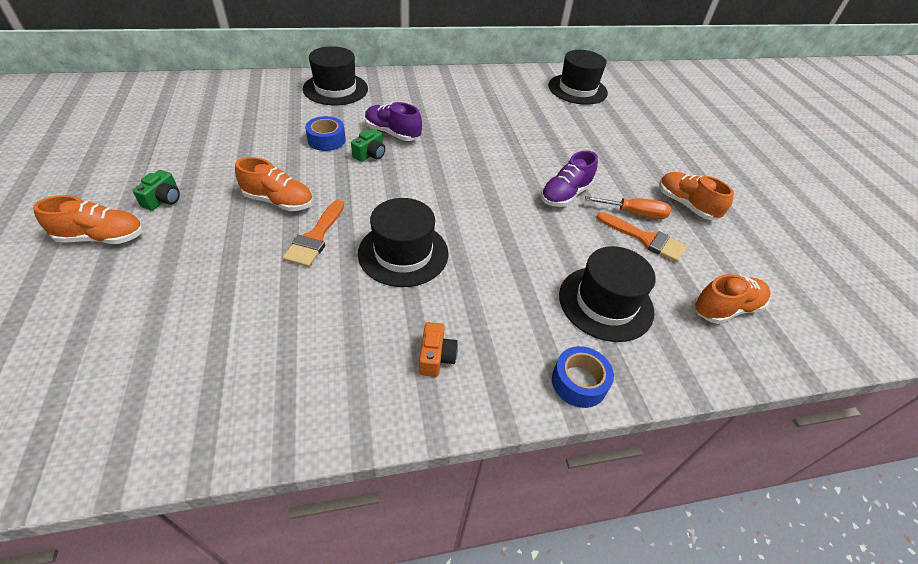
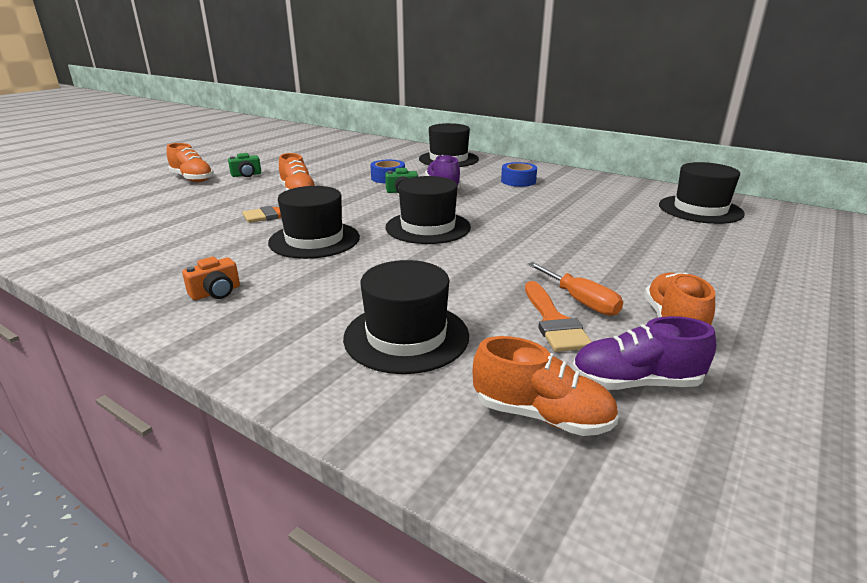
camera: 50 degrees right, 20 degrees down
purple shoe [541,150,598,207] -> purple shoe moved to [572,316,716,390]
blue tape [552,346,614,408] -> blue tape moved to [501,162,537,187]
none -> black hat [386,176,471,244]

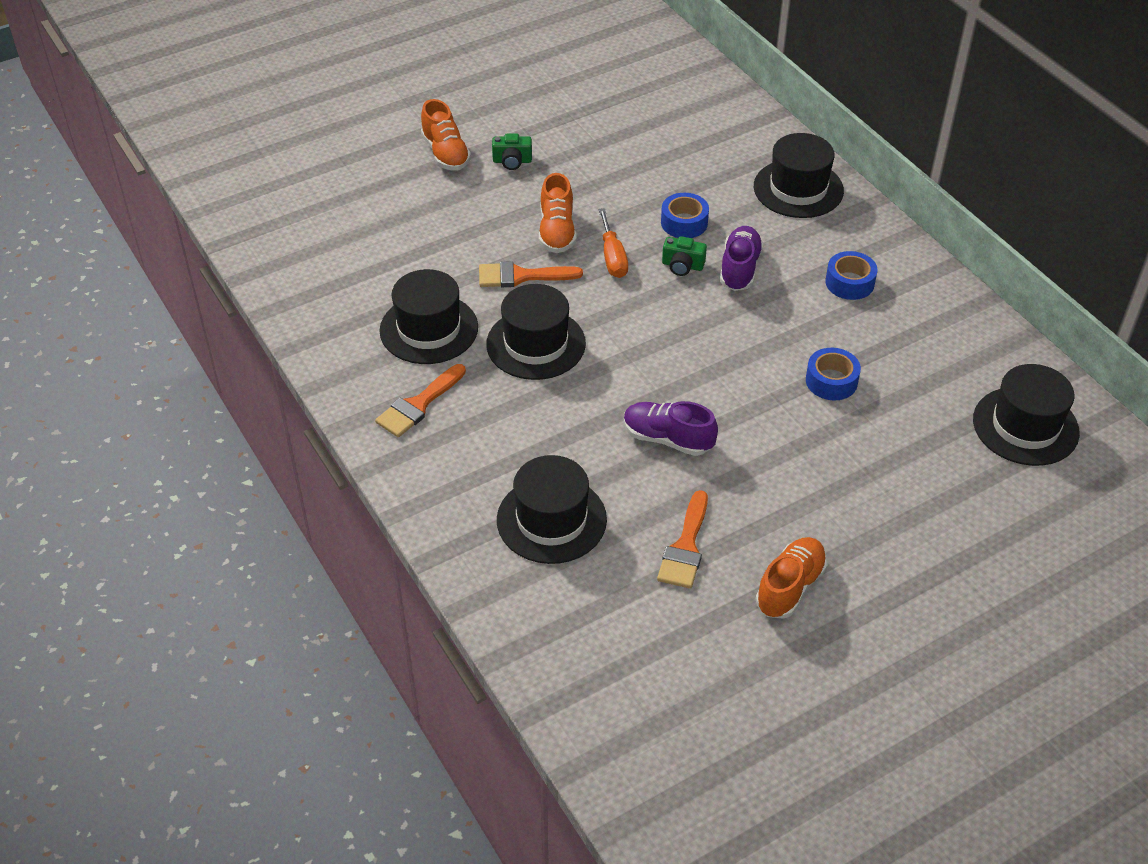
camera: 25 degrees right, 20 degrees up
orange camera [182,257,240,300] -> orange brush [375,364,466,437]
black hat [386,176,471,244] -> black hat moved to [379,269,478,364]
orange shoe [473,336,619,436] -> none
orange screwdriver [528,262,623,316] -> orange screwdriver moved to [598,208,628,278]
purple shoe [572,316,716,390] -> purple shoe moved to [624,401,718,456]
none -> blue tape [806,348,861,400]

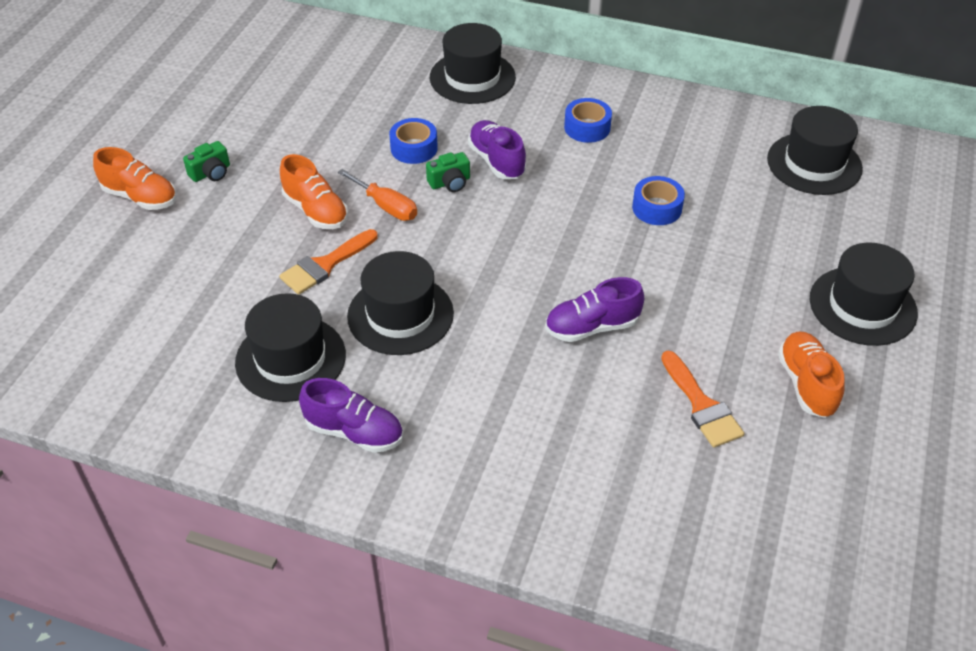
camera: 40 degrees left, 0 degrees up
orange brush [375,364,466,437] -> purple shoe [299,378,403,453]
black hat [497,455,607,564] -> black hat moved to [810,243,918,346]

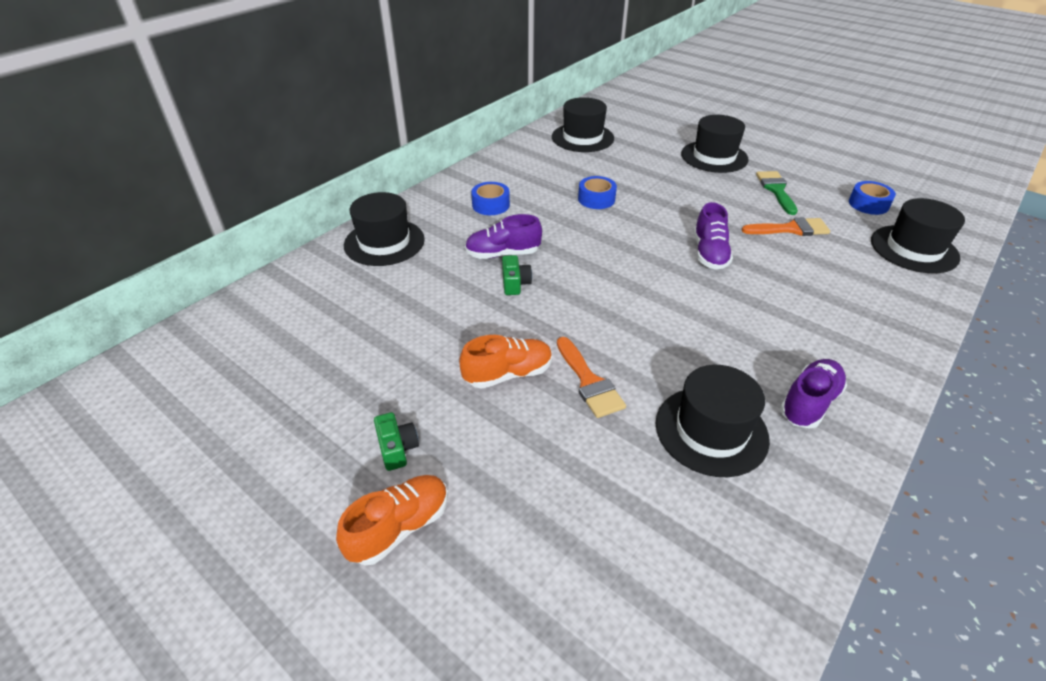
camera: 70 degrees left, 5 degrees down
orange screwdriver [338,169,417,221] -> none
black hat [347,251,454,355] -> black hat moved to [871,198,965,273]
blue tape [389,118,438,164] -> blue tape moved to [849,181,896,215]
orange shoe [778,332,845,418] -> green brush [756,171,798,215]

